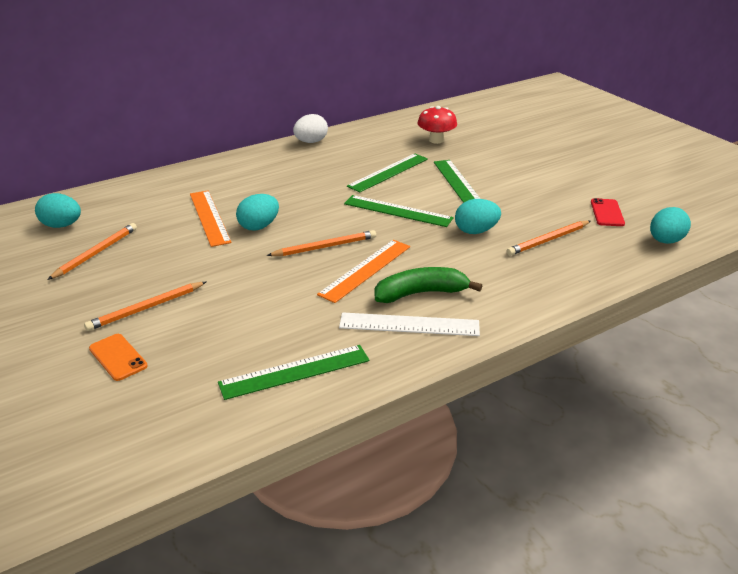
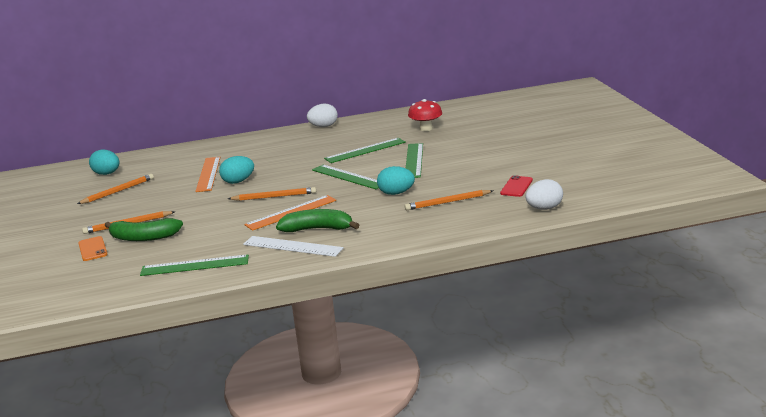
camera: 20 degrees right, 10 degrees down
turquoise egg [650,207,691,244] -> white egg [525,179,563,210]
none -> green banana [105,218,183,241]

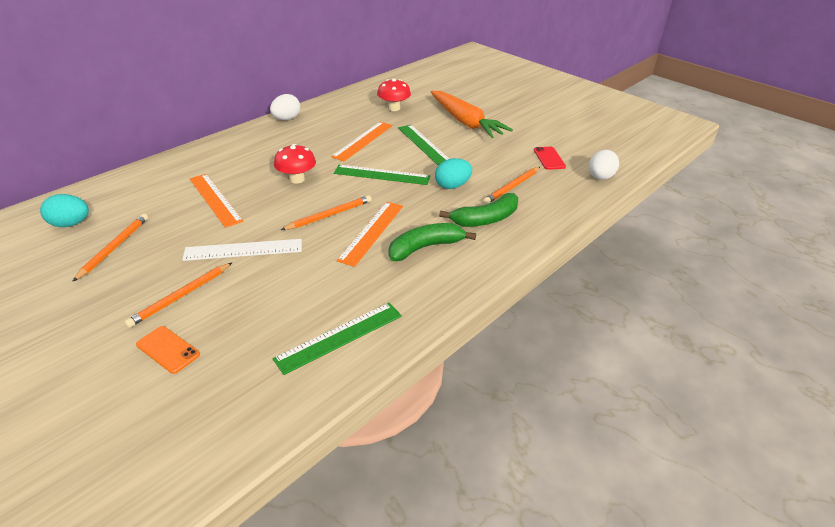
camera: 35 degrees left, 15 degrees up
green banana [105,218,183,241] -> green banana moved to [439,193,518,227]
turquoise egg [219,156,254,184] -> none
white ruler [243,236,344,257] -> white ruler moved to [182,239,302,261]
green ruler [324,138,406,163] -> orange ruler [331,122,392,161]
none -> red mushroom [274,144,316,184]
none -> orange carrot [431,91,513,138]

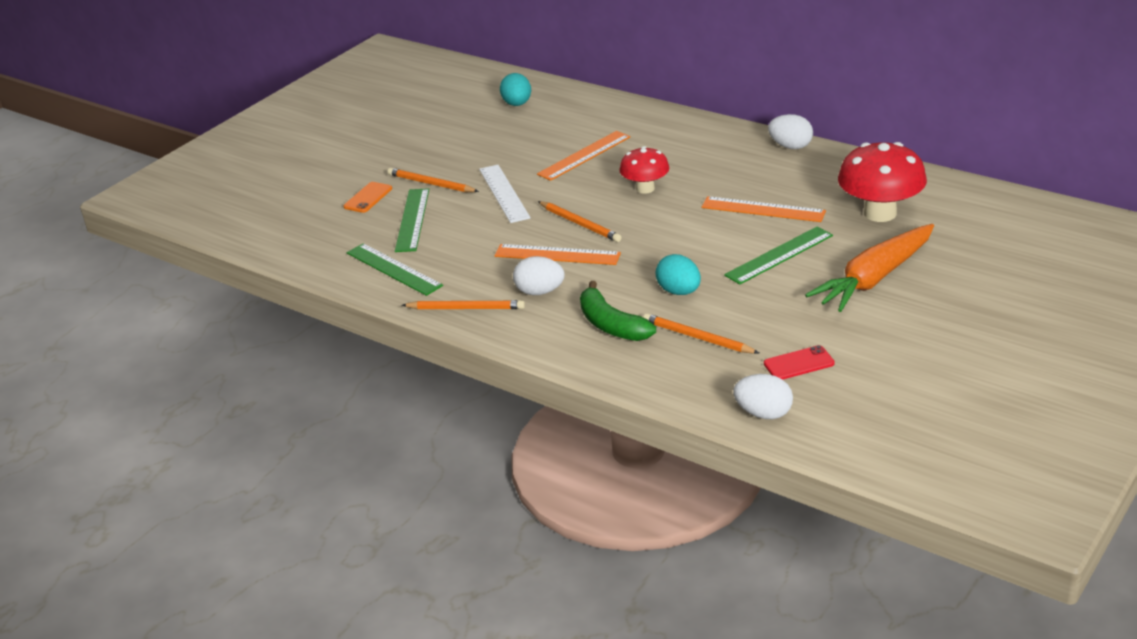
camera: 85 degrees right, 5 degrees down
orange pencil [72,214,148,282] -> orange pencil moved to [402,300,525,309]
green ruler [334,165,430,185] -> green ruler moved to [395,188,429,252]
red mushroom [377,79,411,111] -> red mushroom [838,142,927,222], size x1.64
green banana [389,223,476,261] -> white egg [513,256,565,295]

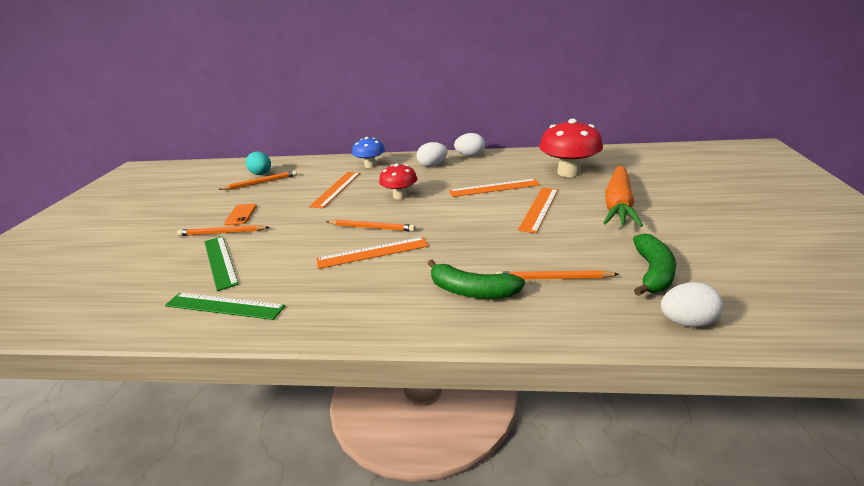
camera: 30 degrees left, 5 degrees down
orange phone [343,182,392,213] -> orange phone moved to [224,204,257,226]
orange pencil [402,300,525,309] -> orange pencil moved to [218,171,297,190]
white ruler [479,165,531,223] -> none
white egg [513,256,565,295] -> white egg moved to [417,142,448,167]
turquoise egg [656,254,701,295] -> none
green ruler [724,227,833,285] -> orange ruler [518,188,558,233]
red phone [764,345,835,380] -> green banana [633,233,676,296]
none -> blue mushroom [352,137,385,168]

